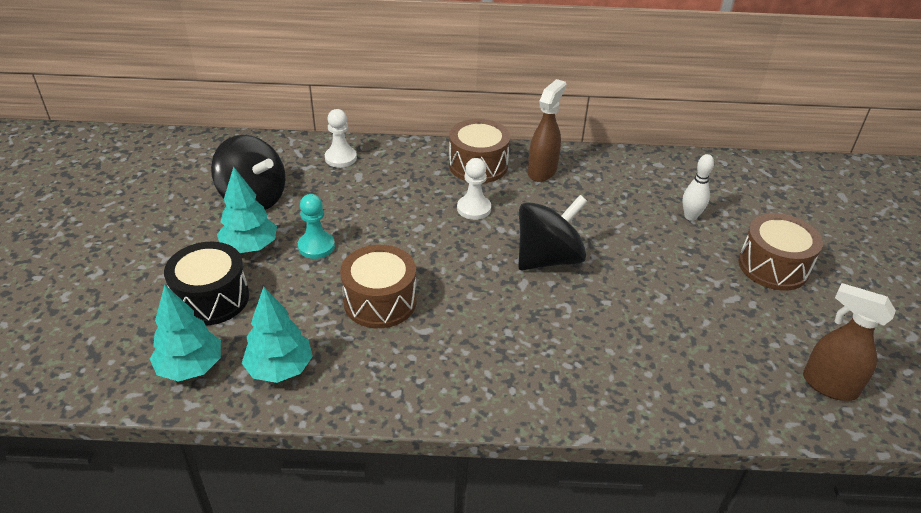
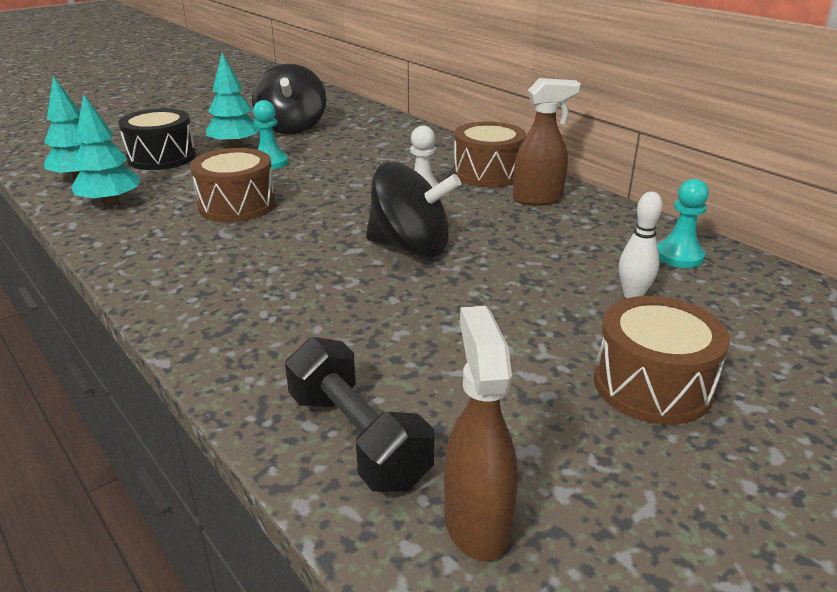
camera: 50 degrees right, 10 degrees down
white pawn [325,109,357,168] -> none
none -> black dumbbell [285,337,434,492]
none -> turquoise pawn [657,179,709,268]

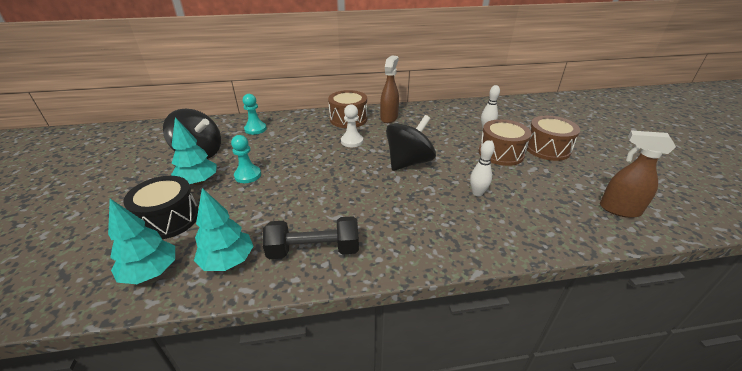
camera: 60 degrees left, 5 degrees up
brown drum [190,148,276,222] -> brown drum moved to [479,119,531,166]
black dumbbell [285,337,434,492] -> black dumbbell moved to [262,216,359,259]
turquoise pawn [657,179,709,268] -> turquoise pawn moved to [243,94,267,135]
none -> white bowling pin [470,140,495,196]

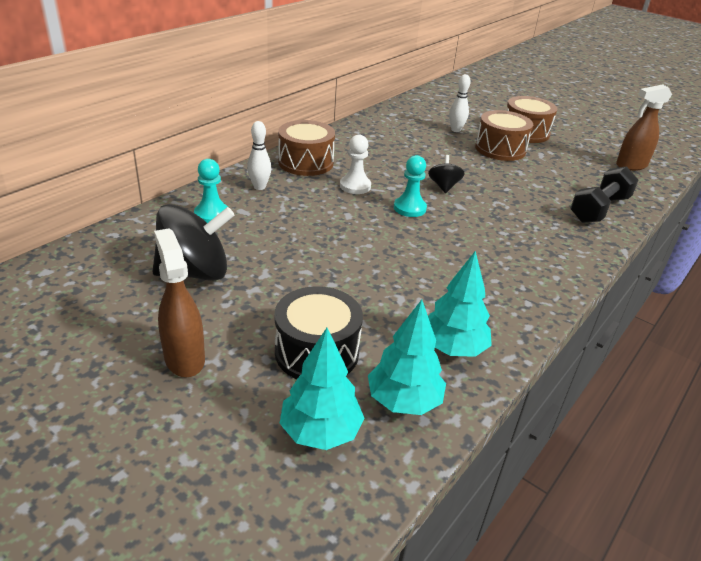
camera: 45 degrees left, 0 degrees up
turquoise tree [171,117,217,185] -> turquoise tree moved to [280,328,365,450]
turquoise pawn [231,135,261,183] -> turquoise pawn moved to [394,155,427,217]
black dumbbell [262,216,359,259] -> black dumbbell moved to [570,166,638,223]
brown spray bottle [380,55,399,123] -> brown spray bottle moved to [154,228,205,377]
black spinning top [386,115,436,171] -> black spinning top [428,155,465,193], size x0.51
white bowling pin [470,140,495,196] -> white bowling pin moved to [247,121,271,190]

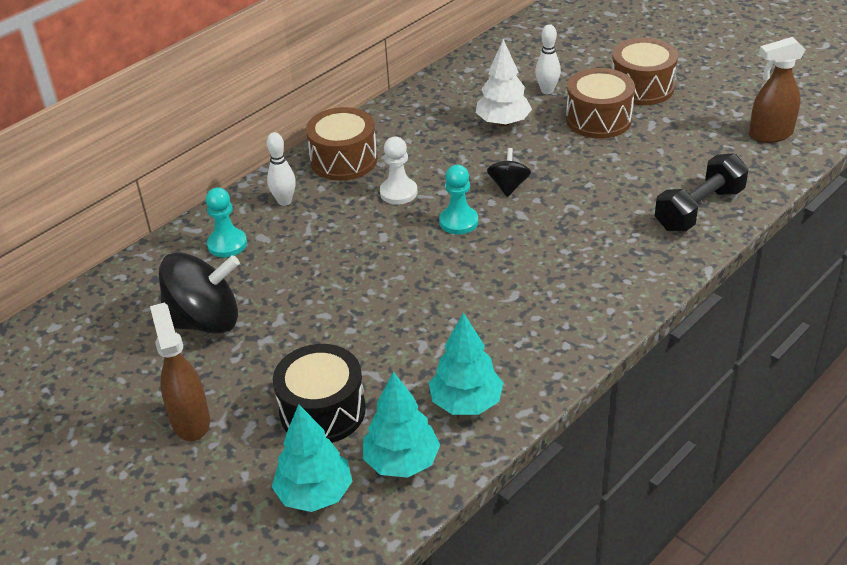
camera: 10 degrees right, 5 degrees up
none -> white tree [476,39,532,127]

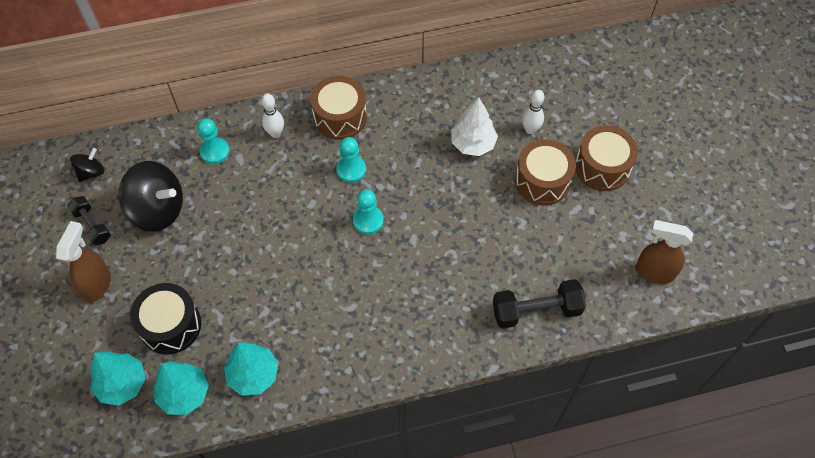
camera: 30 degrees right, 20 degrees up
white pawn [380,137,418,205] -> turquoise pawn [336,137,366,183]
black spinning top [487,148,531,197] -> black spinning top moved to [70,148,104,182]
none -> black dumbbell [67,196,111,246]

